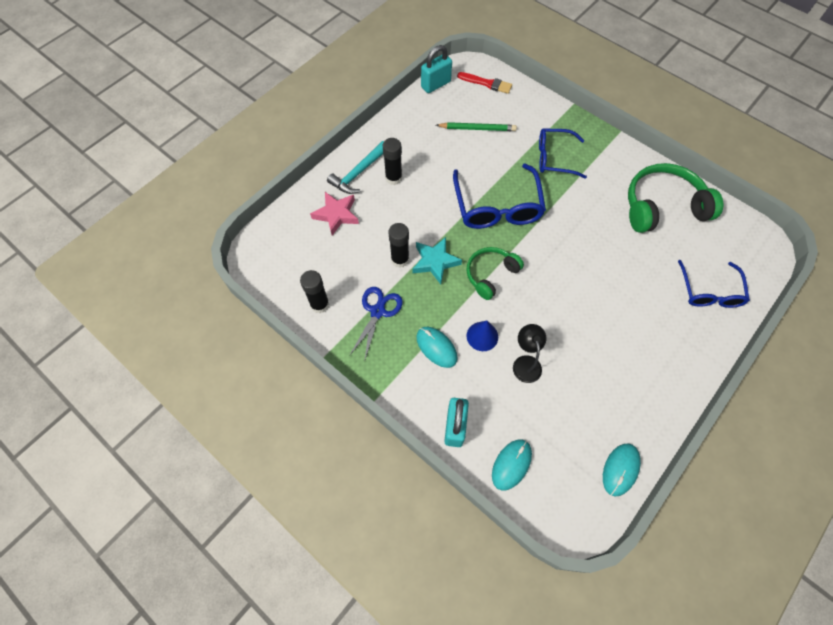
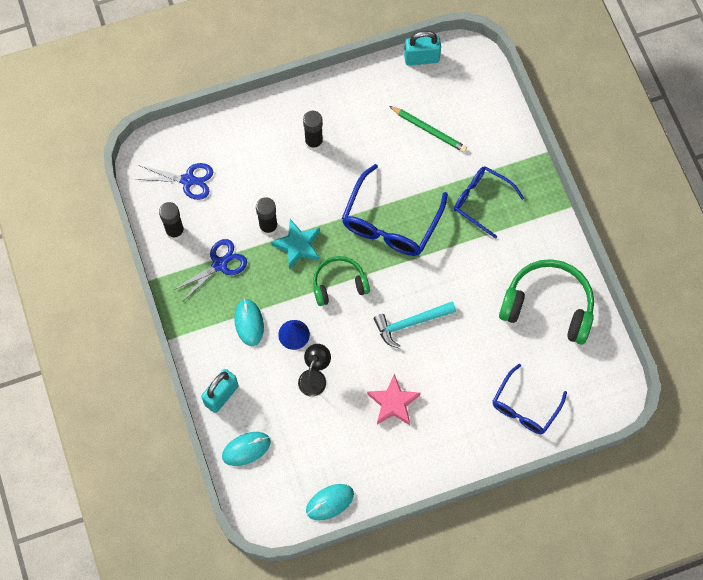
camera: 30 degrees right, 5 degrees up
pink star [310,192,359,236] -> pink star moved to [367,374,421,425]
turquoise hammer [327,141,384,194] -> turquoise hammer moved to [374,301,456,348]
red brush [457,72,512,94] -> none
none -> blue scissors [136,163,213,200]

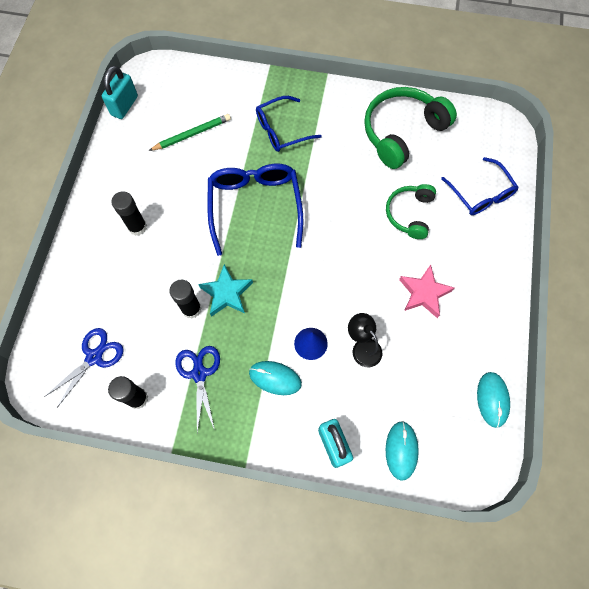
camera: 60 degrees left, 0 degrees up
green headphones [313,256,370,306] -> green headphones moved to [386,184,436,239]
blue glasses [342,164,448,256] -> blue glasses turned 150 degrees counterclockwise [207,164,303,256]
turquoise hammer [374,301,456,348] -> none

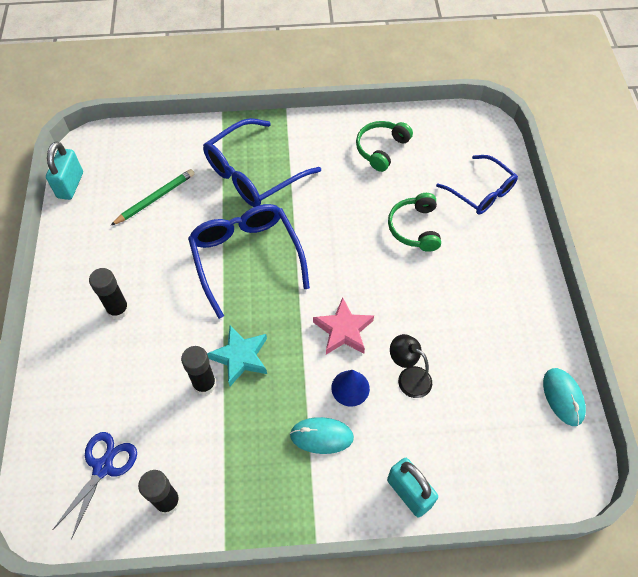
camera: 15 degrees left, 10 degrees down
blue scissors [175,346,220,433] -> none
blue glasses [256,96,322,152] -> blue glasses [203,118,321,207], size x1.51
green headphones [364,87,457,169] -> green headphones [356,121,413,172], size x0.61
turquoise mouse [386,421,419,481] -> none
pink star [399,265,454,318] -> pink star moved to [313,297,374,354]

